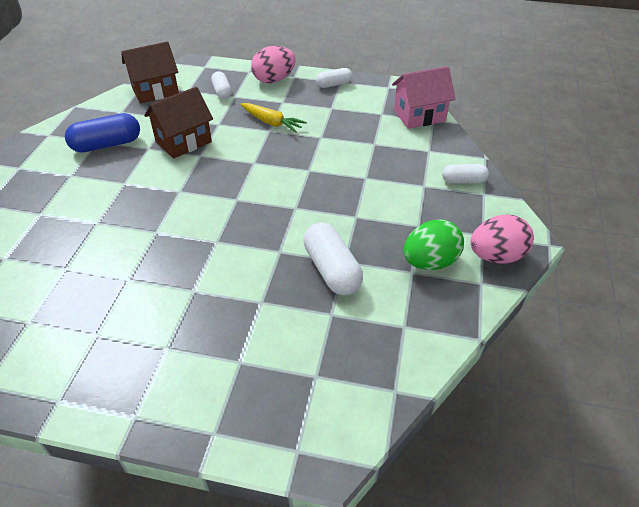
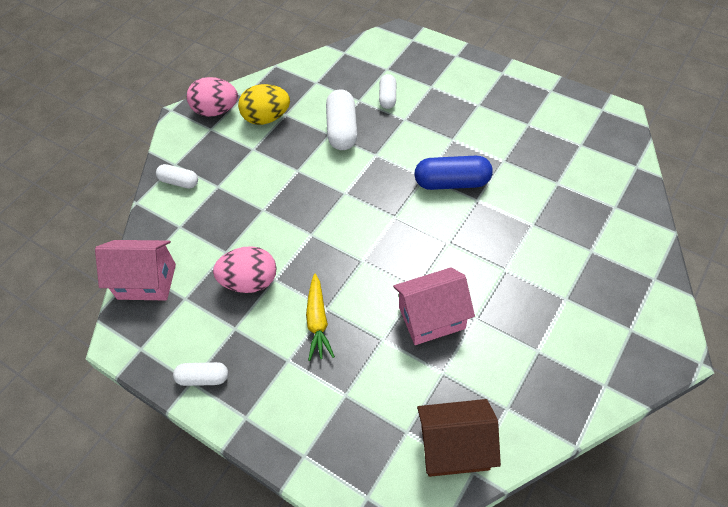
camera: 155 degrees left, 10 degrees up
blue capsule [65,113,140,153] -> blue capsule moved to [414,156,493,190]
brown house [144,87,213,159] -> pink house [393,267,475,345]
white capsule [211,71,232,99] -> white capsule moved to [379,74,396,109]
yellow carrot [240,103,307,133] -> yellow carrot turned 150 degrees counterclockwise [306,274,335,361]
pink egg [251,46,296,83] -> pink egg moved to [213,246,277,293]
green egg [403,219,464,270] -> yellow egg [238,84,290,125]

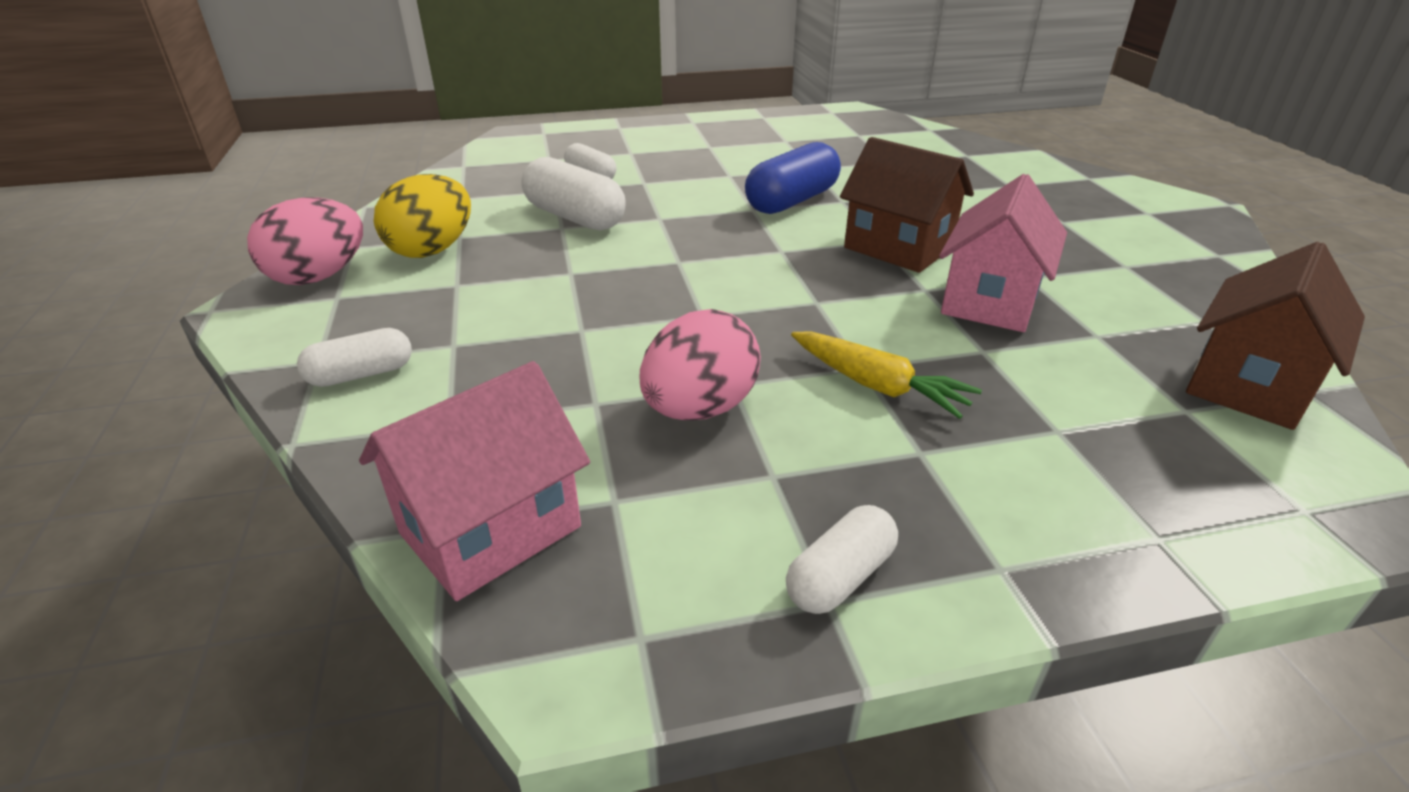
camera: 50 degrees left, 20 degrees down
none -> brown house [840,137,974,273]

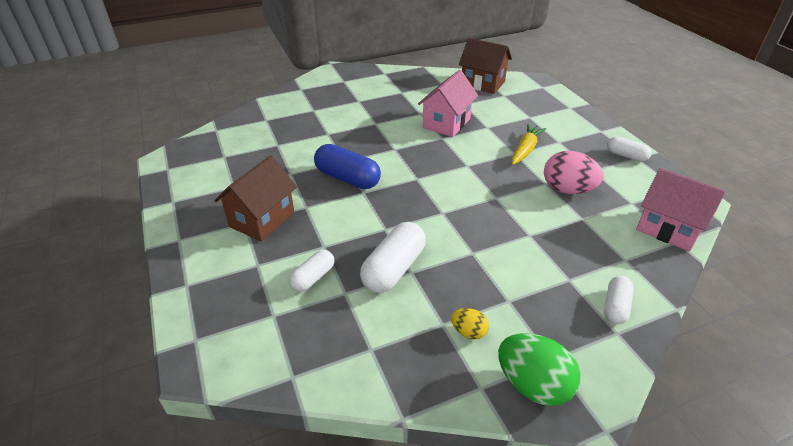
camera: 100 degrees left, 5 degrees up
pink egg [247,197,363,285] -> green egg [498,333,580,406]
white capsule [297,328,412,387] -> white capsule turned 60 degrees clockwise [604,276,634,324]
yellow egg [374,174,471,258] -> yellow egg [451,308,489,339], size x0.51
brown house [840,137,974,273] -> brown house moved to [214,155,297,242]
pink house [939,174,1067,332] -> pink house turned 75 degrees counterclockwise [418,70,478,137]

